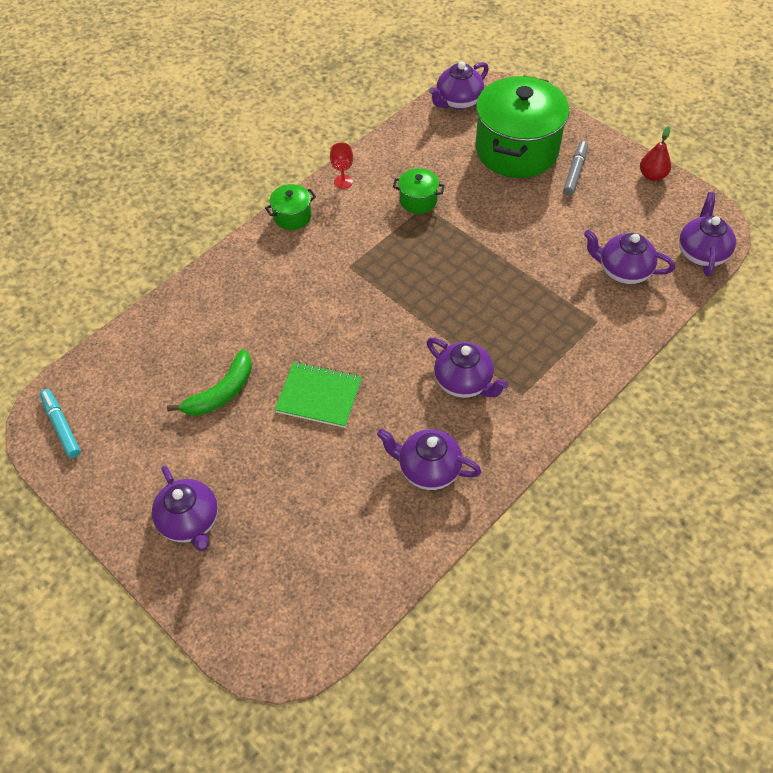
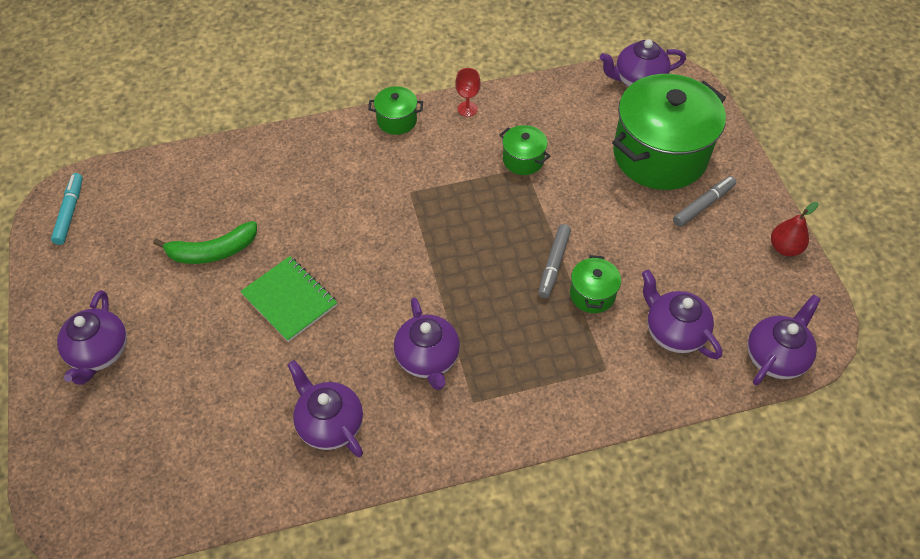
camera: 30 degrees right, 0 degrees up
none -> grey marker [538,224,571,298]
none -> green pot [570,255,621,313]

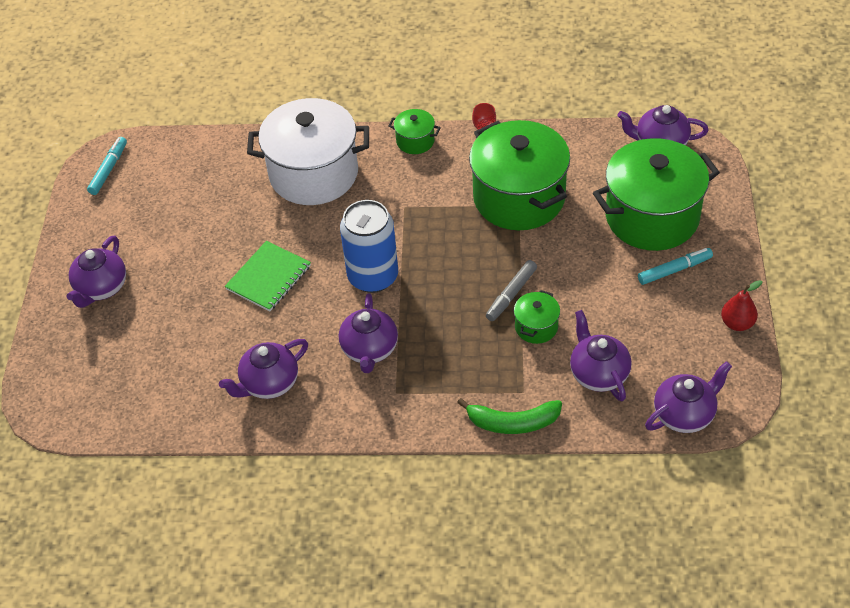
camera: 20 degrees right, 5 degrees down
green banana [153,221,257,264] -> green banana moved to [457,398,562,434]
green notebook [240,256,337,342] -> green notebook turned 60 degrees clockwise [225,241,311,311]
purple teapot [287,360,363,457] -> purple teapot turned 105 degrees counterclockwise [219,339,308,399]
green pot [500,125,550,175] -> green pot [469,120,570,230], size x2.30
grey marker [673,176,736,227] -> turquoise marker [638,248,713,285]
none -> white pot [247,98,369,205]
none -> blue can [340,200,398,293]

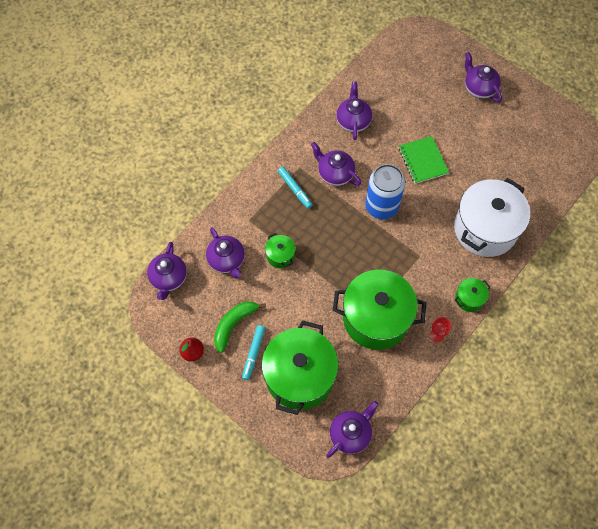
camera: 125 degrees right, 15 degrees up
turquoise marker [87,137,127,195] -> turquoise marker moved to [278,167,312,209]
green banana [457,398,562,434] -> green banana moved to [214,302,266,353]
grey marker [486,260,537,321] -> none
purple teapot [570,310,632,401] -> purple teapot turned 45 degrees clockwise [206,227,245,279]

